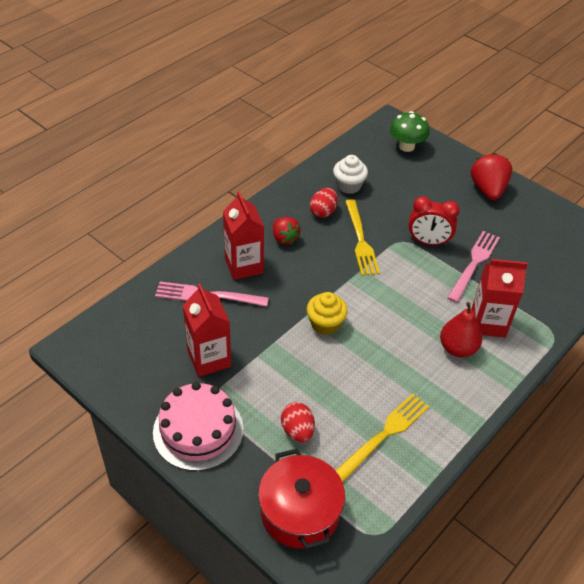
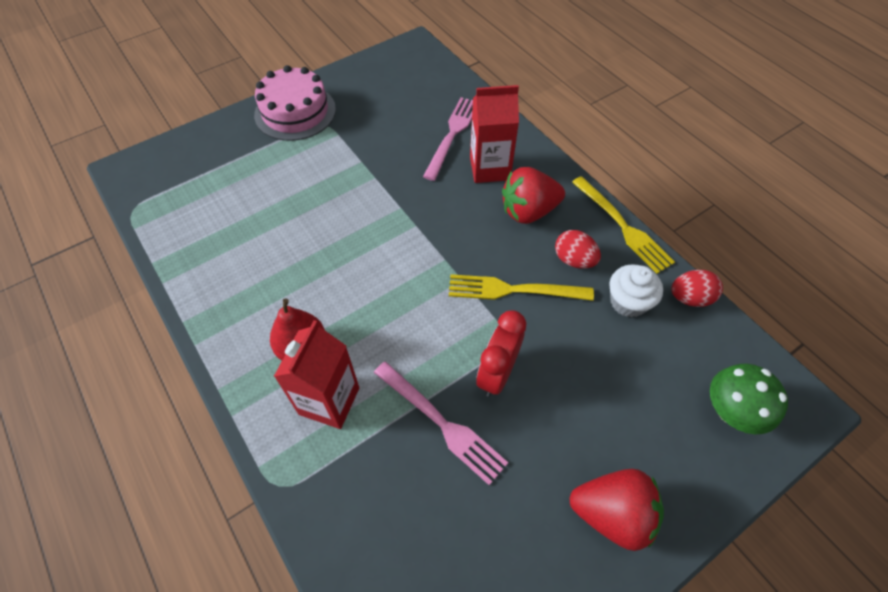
camera: 105 degrees right, 10 degrees up
red carton [183,283,231,377] -> none
red pot [258,449,345,550] -> none
red strawberry [273,217,300,245] -> red strawberry [502,167,565,224], size x1.53
red egg [281,402,315,442] -> red egg moved to [671,270,723,307]
yellow cupcake [307,292,348,335] -> none
yellow fork [335,394,429,482] -> yellow fork moved to [572,176,675,274]

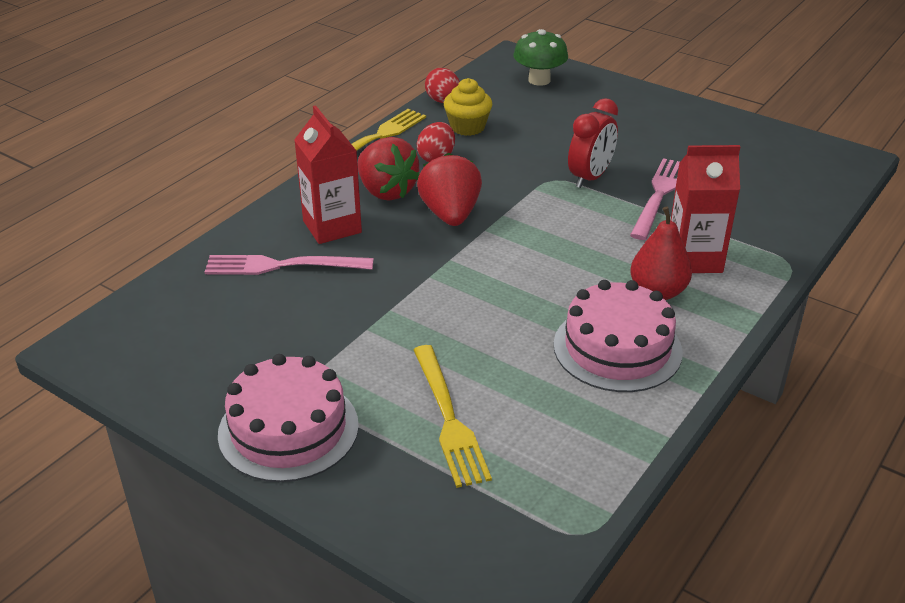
camera: 110 degrees left, 20 degrees down
yellow fork [449,274,594,301] -> yellow fork moved to [413,345,492,488]
red clock [476,310,526,397] -> red clock turned 60 degrees counterclockwise [568,98,618,188]
red strawberry [569,469,664,551] -> red strawberry moved to [417,153,482,226]
white cupcake [609,264,663,317] -> yellow cupcake [444,78,493,136]
none -> pink cake [553,280,683,392]

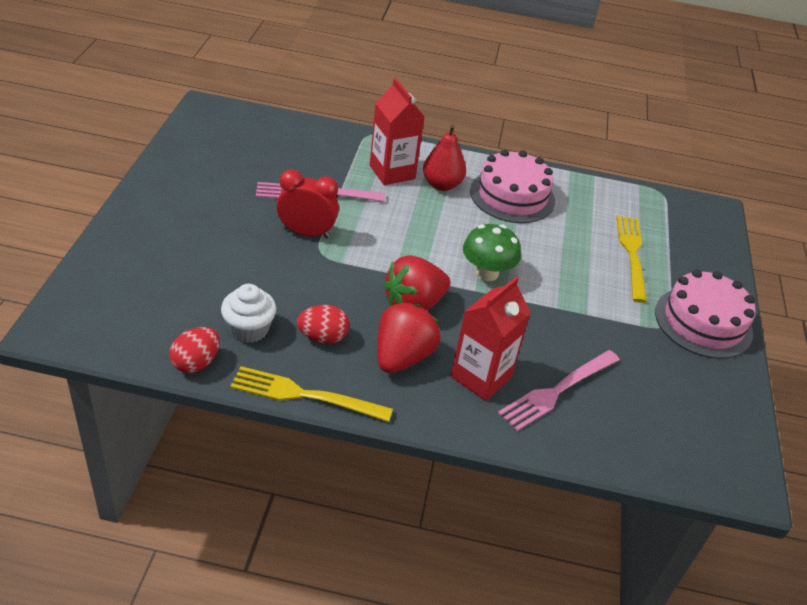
camera: 120 degrees left, 5 degrees up
pink fork [205,255,374,275] -> pink fork turned 75 degrees clockwise [498,350,620,431]
yellow fork [413,345,492,488] -> yellow fork turned 45 degrees counterclockwise [616,216,647,303]
yellow cupcake [444,78,493,136] -> white cupcake [221,284,276,343]
green mushroom [514,29,568,86] -> green mushroom moved to [463,224,521,281]

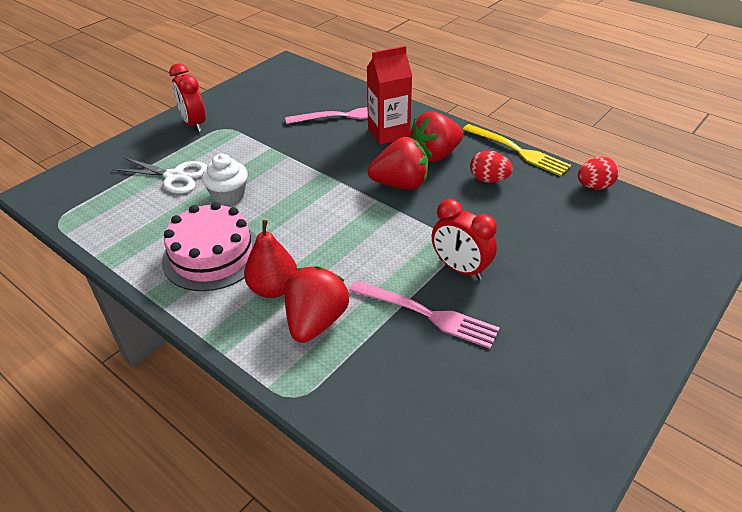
camera: 145 degrees left, 0 degrees up
white cupcake [221,284,276,343] -> white cupcake moved to [202,154,248,205]
red carton [370,78,424,185] -> red strawberry [284,266,349,343]
green mushroom [463,224,521,281] -> none
yellow fork [616,216,647,303] -> white scissors [112,157,207,194]
pink cake [655,270,756,359] -> red clock [169,63,205,132]

